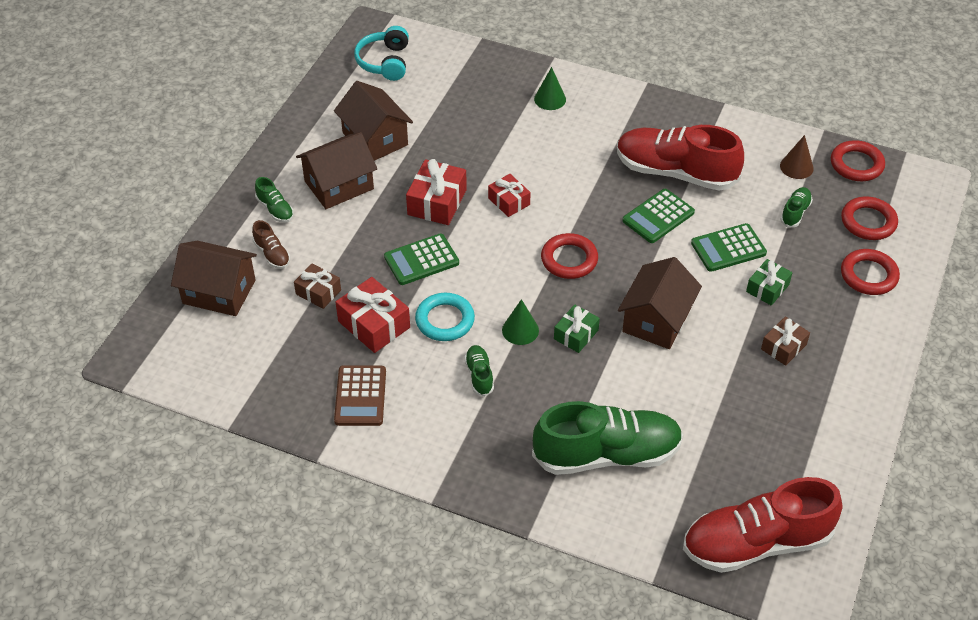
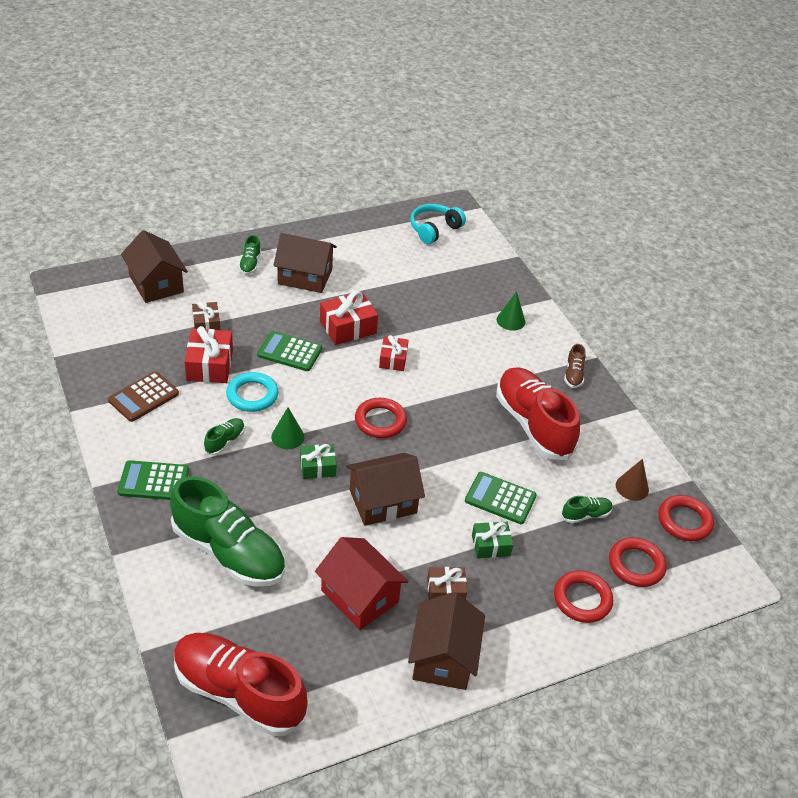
camera: 40 degrees right, 5 degrees down
brown shoe [252,220,290,269] -> brown shoe moved to [564,344,586,388]
brown house [334,81,413,161] -> brown house moved to [408,592,485,690]
green calculator [622,189,695,243] -> green calculator moved to [117,460,189,500]
none -> red house [315,537,408,630]

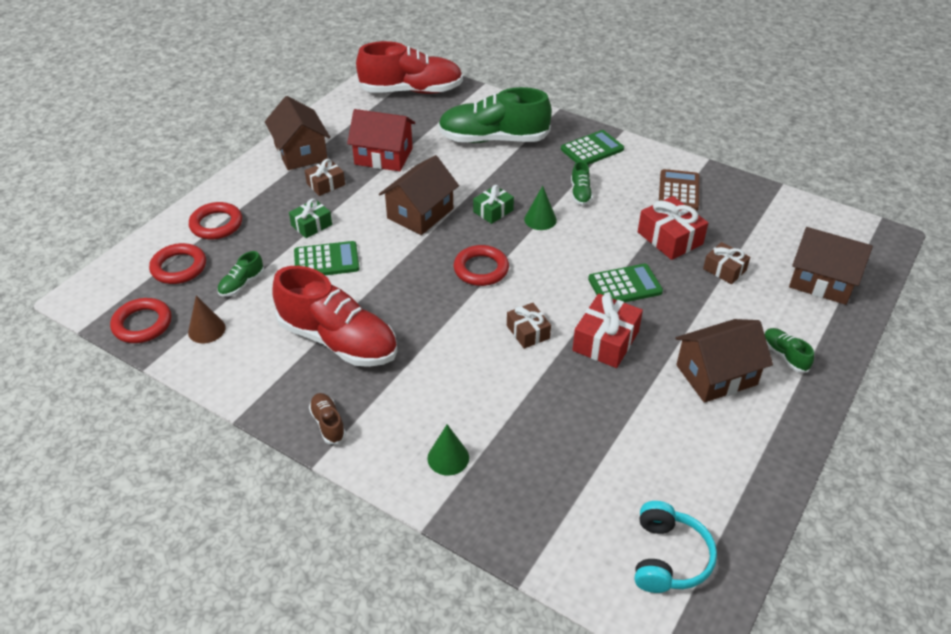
camera: 150 degrees right, 0 degrees up
turquoise ring [226,372,279,412] -> none
red gift [379,335,408,371] -> brown gift [507,303,551,349]

